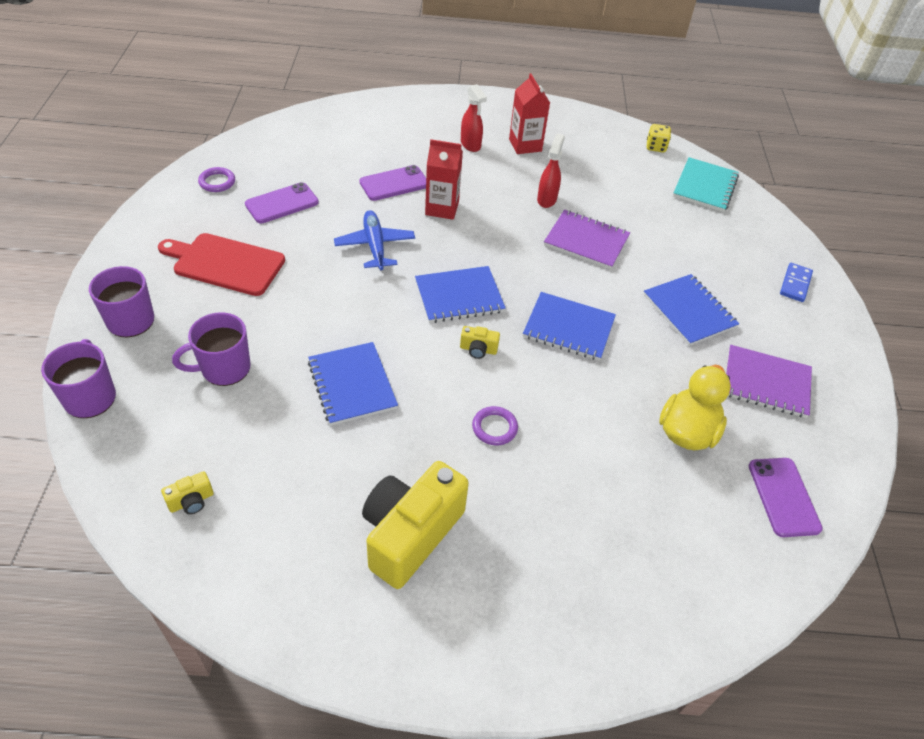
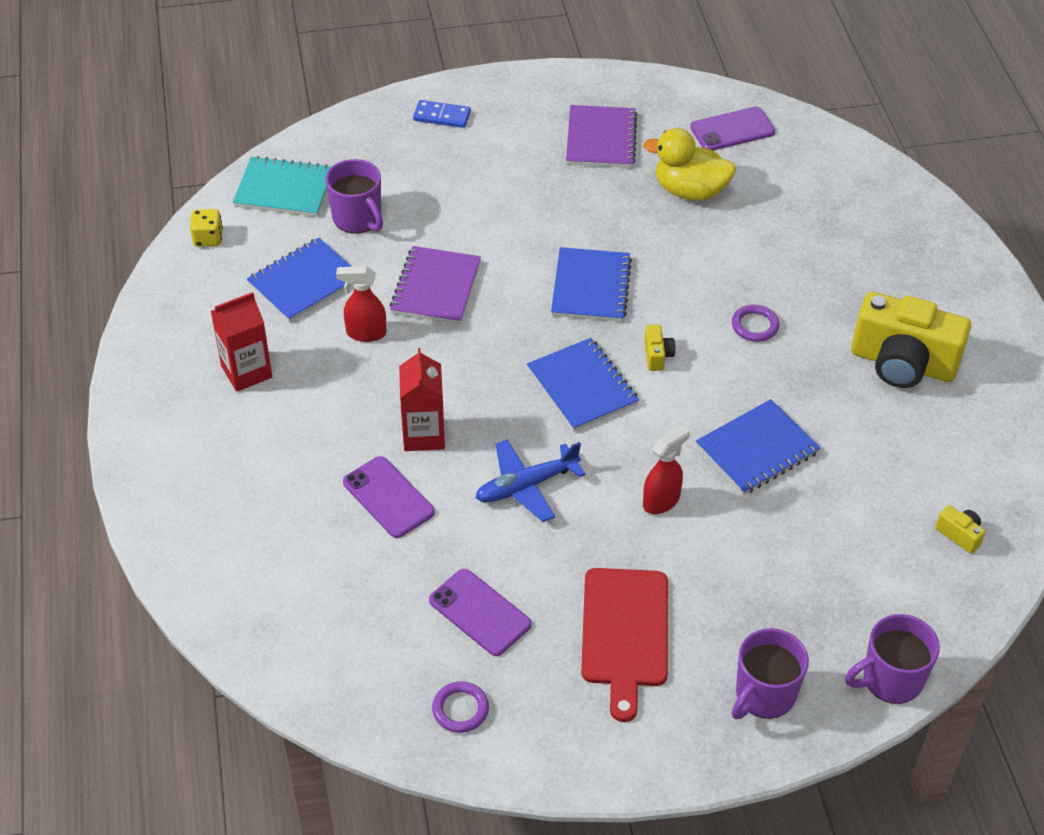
camera: 100 degrees left, 0 degrees up
purple mug [172,312,251,386] -> purple mug moved to [326,159,383,234]
red spray bottle [461,84,487,152] -> red spray bottle moved to [643,425,690,514]
blue notebook [643,274,739,346] -> blue notebook moved to [247,238,352,322]

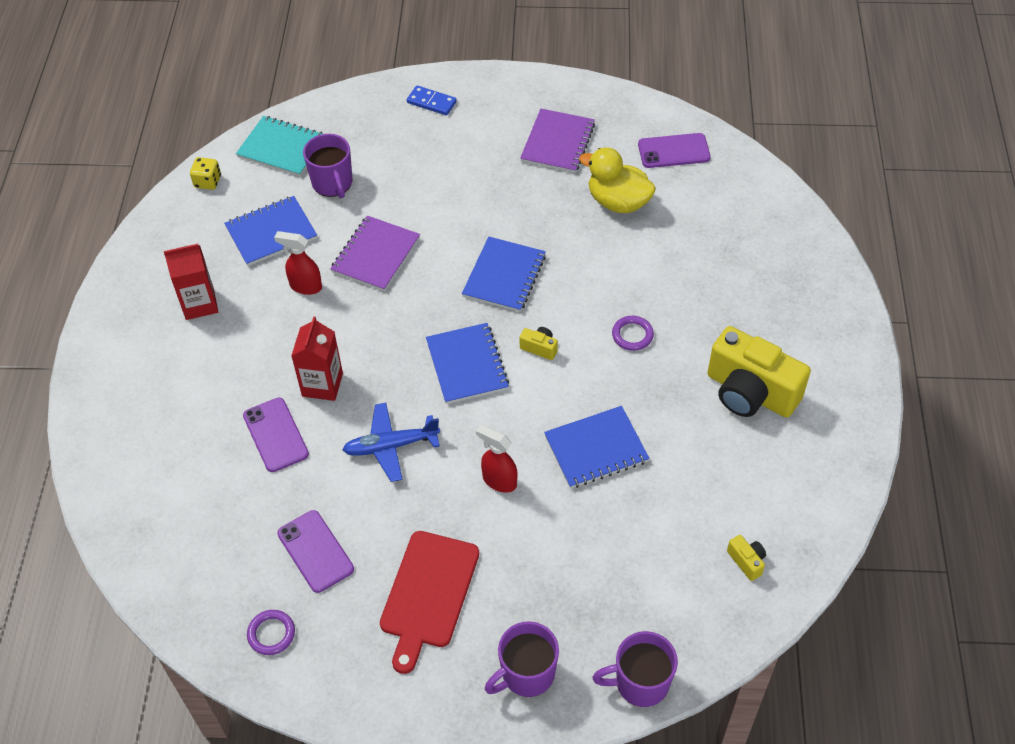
camera: 15 degrees right, 5 degrees up
red spray bottle [643,425,690,514] -> red spray bottle turned 120 degrees counterclockwise [476,425,517,493]
yellow camera [644,324,675,371] -> yellow camera turned 75 degrees counterclockwise [520,327,558,360]

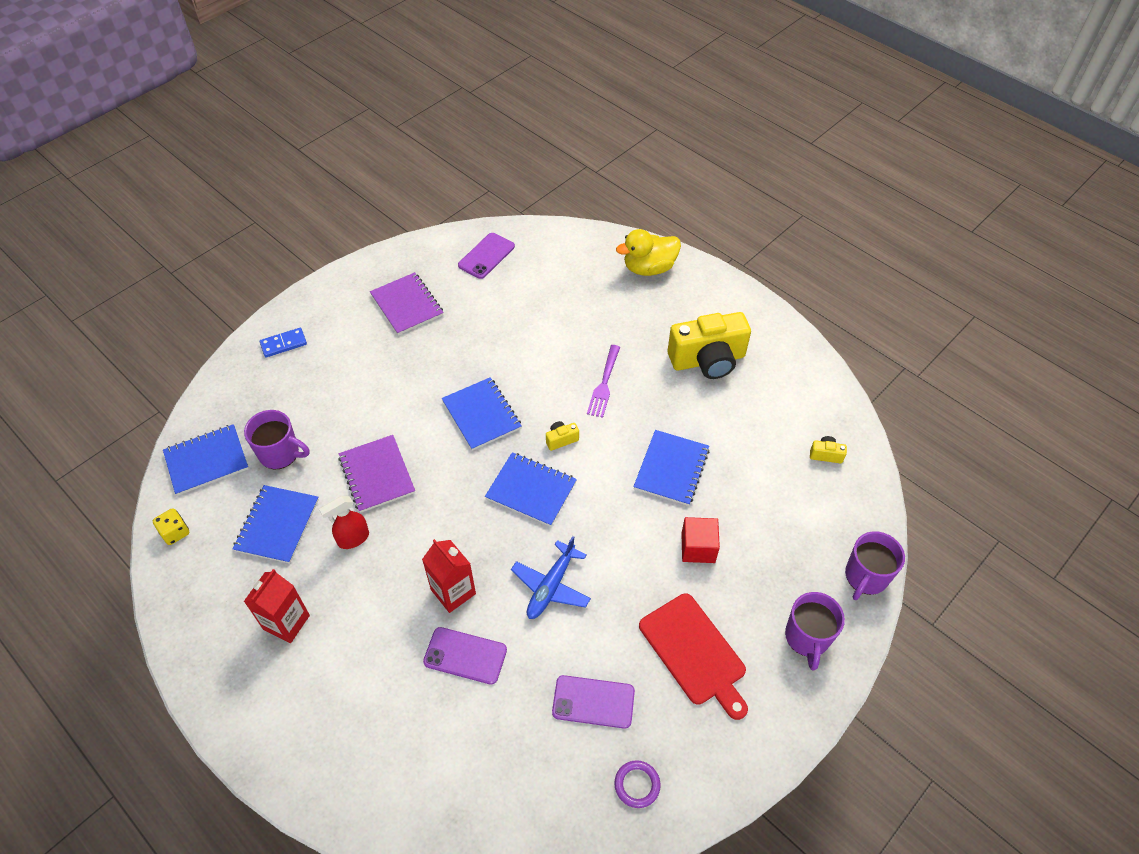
camera: 50 degrees left, 0 degrees up
turquoise notebook [236,116,323,176] -> blue notebook [163,424,249,496]
red spray bottle [476,425,517,493] -> none
yellow duck [579,148,656,213] -> yellow duck moved to [616,229,681,276]
purple ring [612,316,654,351] -> purple fork [587,345,620,418]
none -> red cube [681,517,720,563]

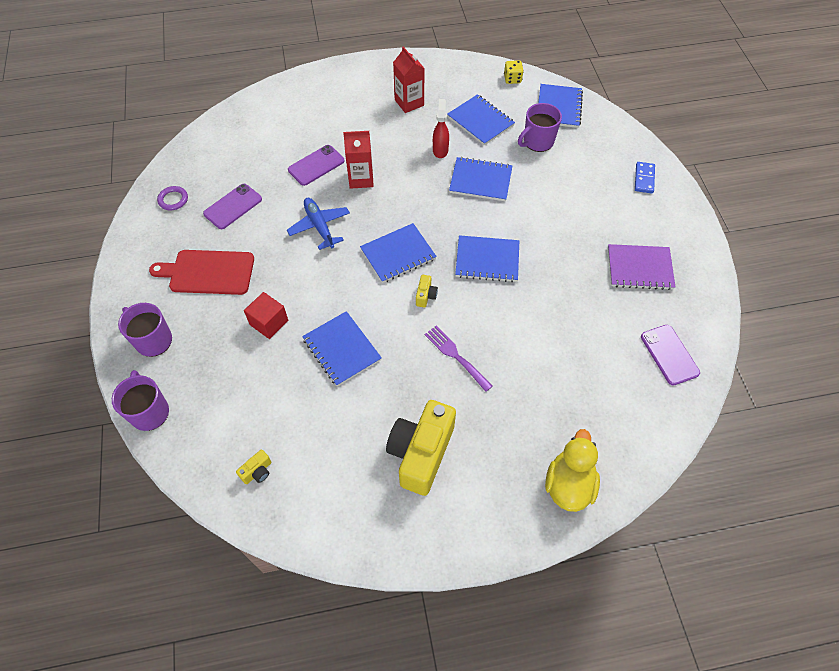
camera: 125 degrees right, 5 degrees up
purple notebook [338,435,415,513] -> blue notebook [449,157,512,201]

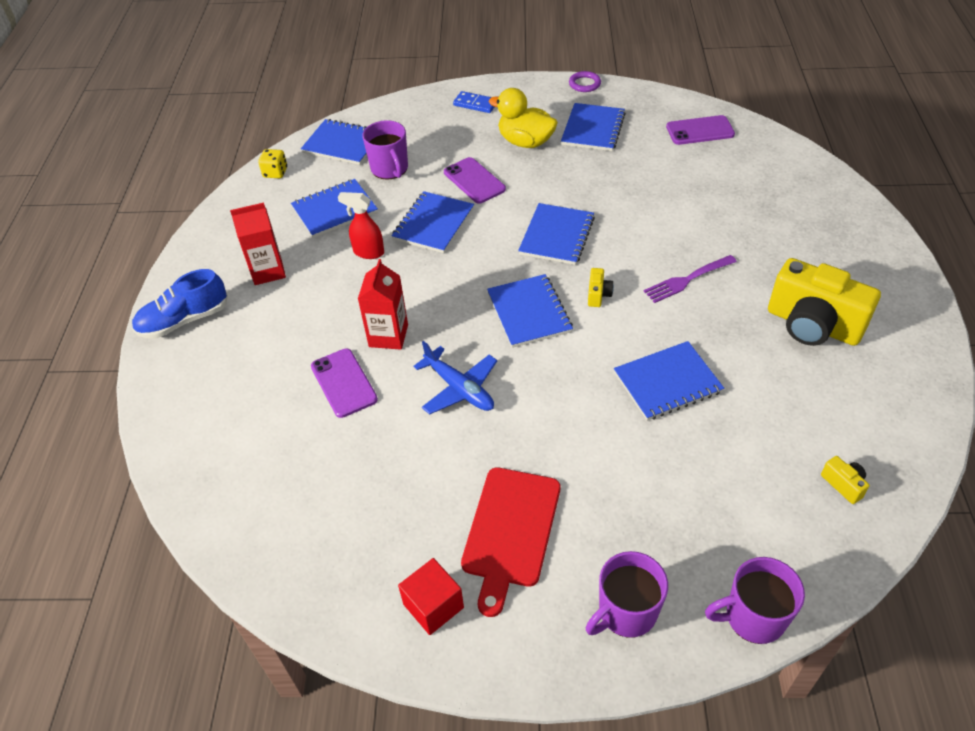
camera: 75 degrees left, 10 degrees down
purple ring [157,186,188,210] -> purple ring moved to [569,71,601,92]
purple phone [203,184,262,229] -> purple phone moved to [444,157,506,204]
red cube [244,292,288,339] -> red cube moved to [398,558,464,635]
blue plane [287,198,350,250] -> blue plane turned 120 degrees counterclockwise [413,341,497,414]
yellow camera [416,275,438,308] -> yellow camera turned 75 degrees clockwise [588,268,614,307]
yellow duck [545,429,600,512] -> yellow duck moved to [489,88,558,148]
purple notebook [608,244,675,290] -> blue notebook [561,103,626,151]
none -> blue shoe [132,269,228,338]

